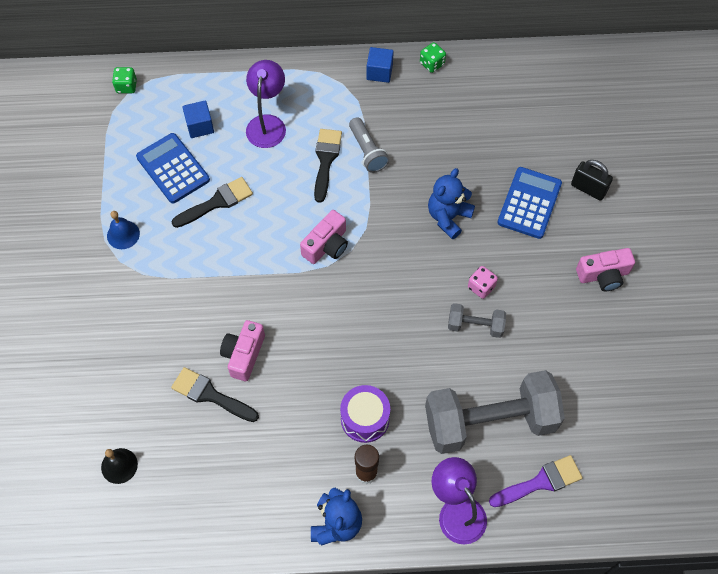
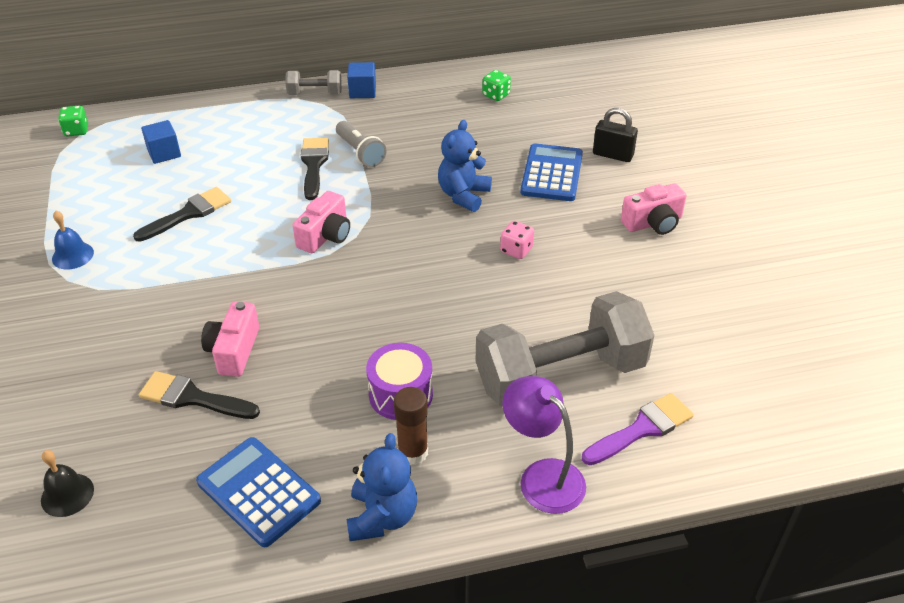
camera: 10 degrees left, 20 degrees down
blue calculator [136,133,210,204] -> blue calculator moved to [196,437,321,547]
purple lamp [246,60,286,148] -> none
green dice [420,42,446,73] -> green dice moved to [482,70,511,101]
grey dumbbell [448,303,506,338] -> grey dumbbell moved to [285,70,342,95]

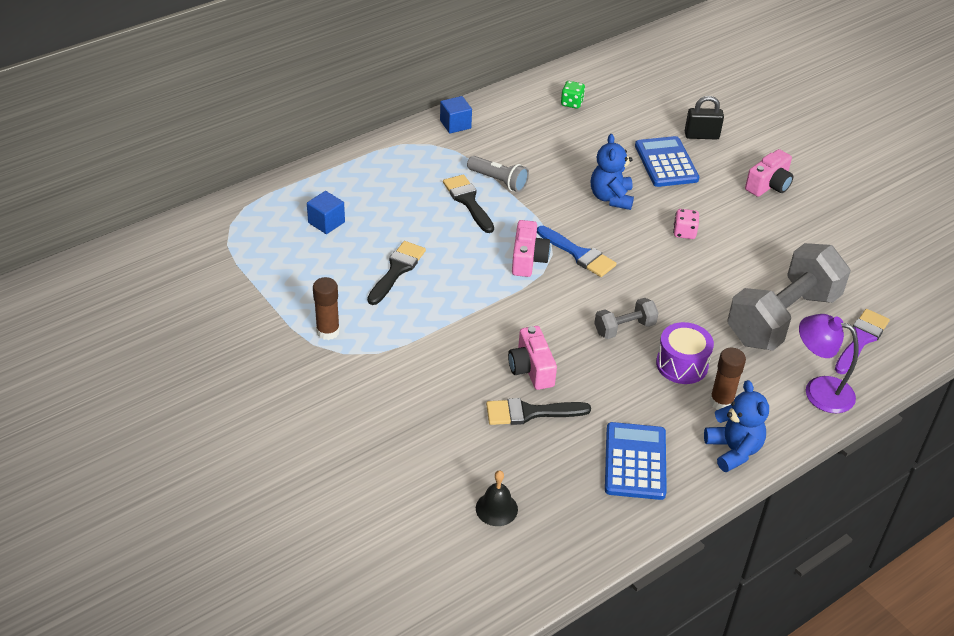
camera: 25 degrees left, 0 degrees up
blue bell [52,211,94,270] -> brown glue stick [313,277,340,340]
green dice [58,106,88,137] -> none
blue calculator [196,437,321,547] -> blue calculator turned 75 degrees clockwise [605,422,667,500]
grey dumbbell [285,70,342,95] -> grey dumbbell moved to [594,298,658,339]
none -> blue brush [537,226,617,277]

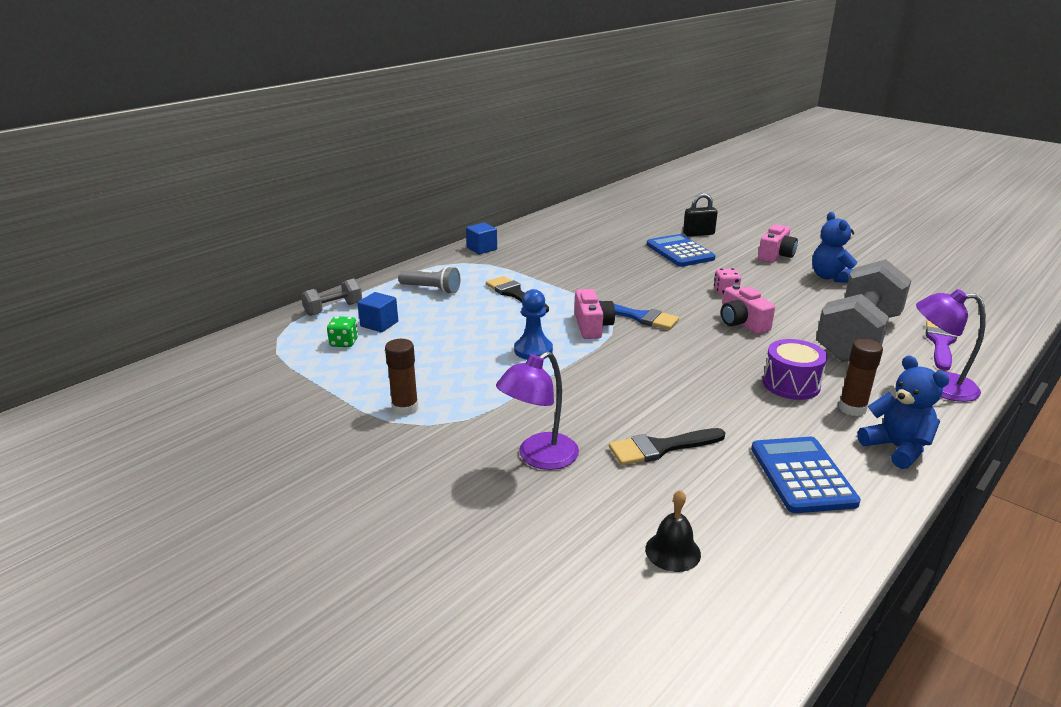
camera: 10 degrees left, 15 degrees down
black brush [367,241,426,305] -> none
grey flashlight [467,156,529,192] -> grey flashlight moved to [398,266,460,294]
pink camera [508,326,557,390] -> pink camera moved to [721,284,775,334]
green dice [561,81,585,109] -> green dice moved to [327,316,358,347]
blue teddy bear [591,134,634,210] -> blue teddy bear moved to [812,212,857,282]
grey dumbbell [594,298,658,339] -> grey dumbbell moved to [301,279,362,316]
none -> purple lamp [496,351,579,470]
none -> blue pawn [514,289,553,360]

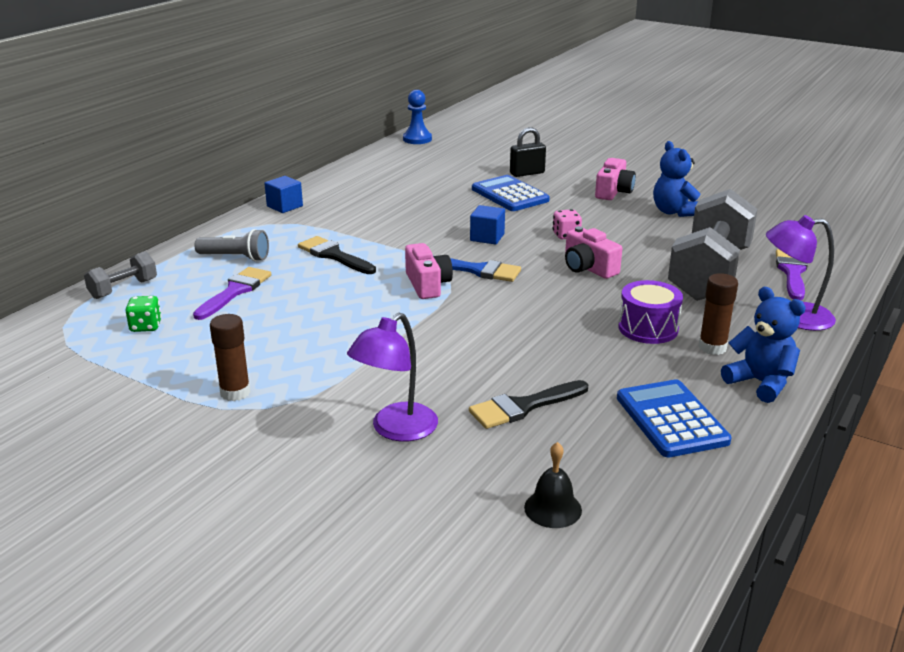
camera: 10 degrees left, 0 degrees up
blue cube [357,292,398,332] -> blue cube moved to [470,205,505,245]
blue pawn [514,289,553,360] -> blue pawn moved to [403,90,432,144]
none -> purple brush [193,267,271,320]

